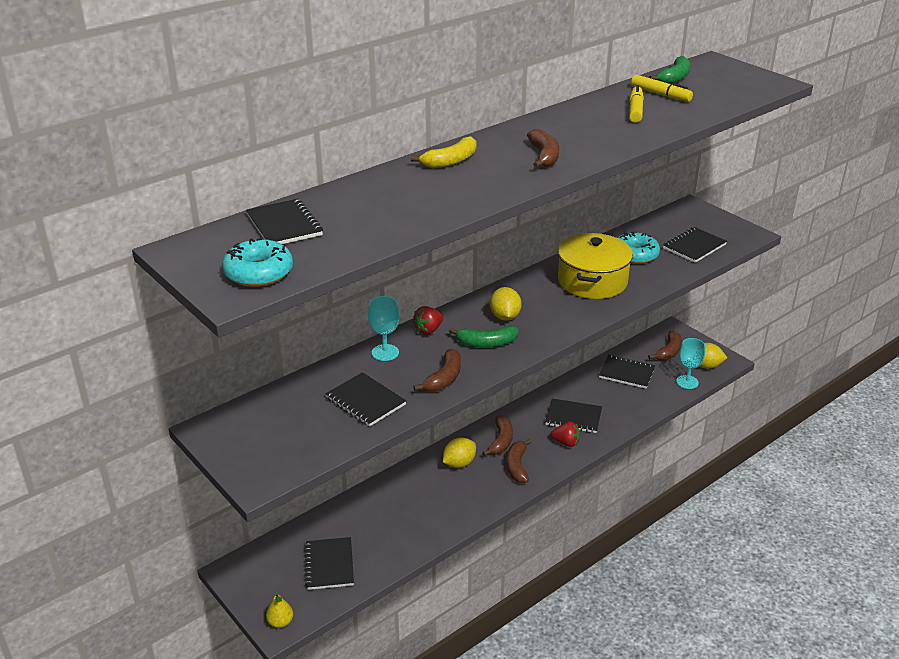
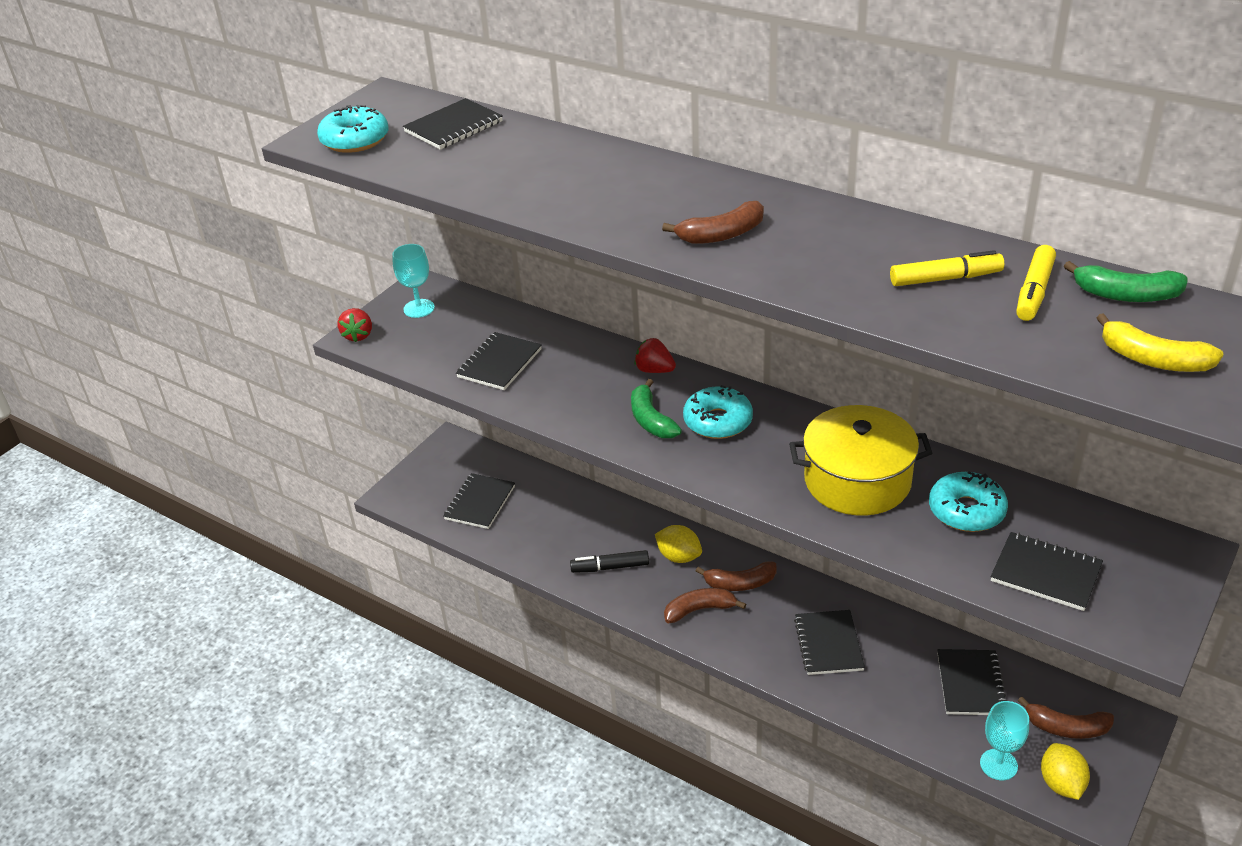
camera: 75 degrees right, 5 degrees up
yellow pear [266,592,293,628] -> none
black notebook [304,537,354,590] -> black notebook turned 45 degrees counterclockwise [443,473,515,529]
turquoise goblet [368,296,399,361] -> turquoise goblet moved to [392,244,435,318]
yellow banana [411,136,476,168] -> yellow banana moved to [1097,313,1223,372]
brown banana [413,349,461,392] -> none
yellow lemon [490,287,522,321] -> turquoise donut [683,385,753,439]
red strawberry [551,422,580,447] -> red strawberry moved to [338,308,372,342]
none -> black marker [570,550,649,573]

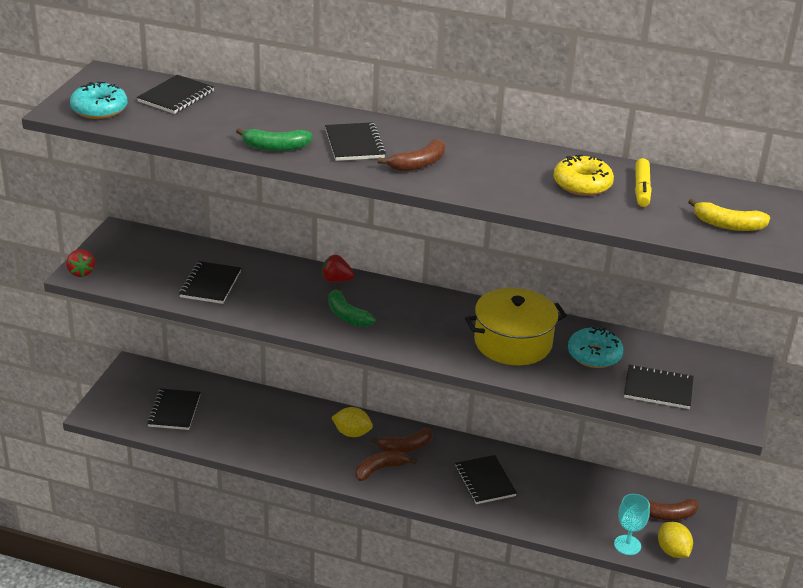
camera: 20 degrees left, 5 degrees down
turquoise goblet [392,244,435,318] -> none
black marker [570,550,649,573] -> none
turquoise donut [683,385,753,439] -> none
yellow marker [890,250,1004,286] -> yellow donut [554,155,614,196]
black notebook [937,649,1007,715] -> black notebook moved to [325,122,386,161]
green banana [1064,261,1188,302] -> green banana moved to [236,128,312,151]

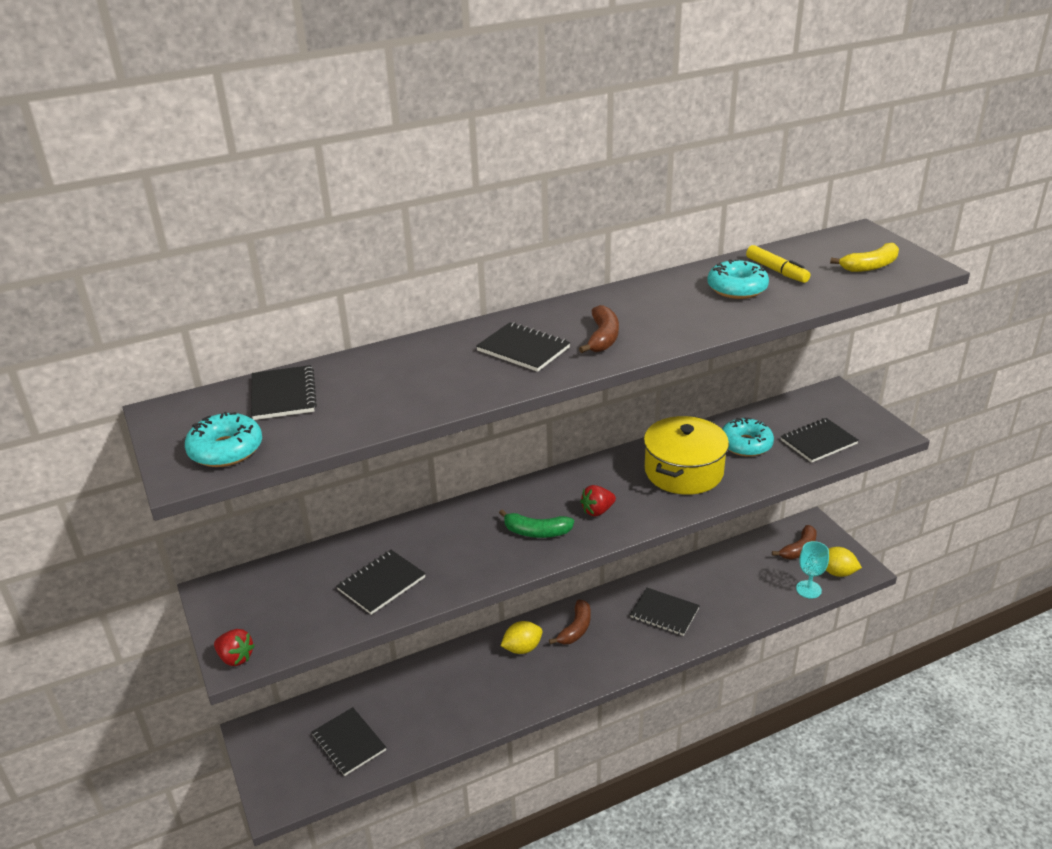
camera: 40 degrees left, 0 degrees up
black notebook [179,261,241,304] -> black notebook turned 75 degrees clockwise [336,550,426,615]
green banana [236,128,312,151] -> none
red strawberry [322,255,354,282] -> red strawberry moved to [580,485,616,517]
brown banana [355,451,417,481] -> none
yellow donut [554,155,614,196] -> turquoise donut [707,259,769,299]

